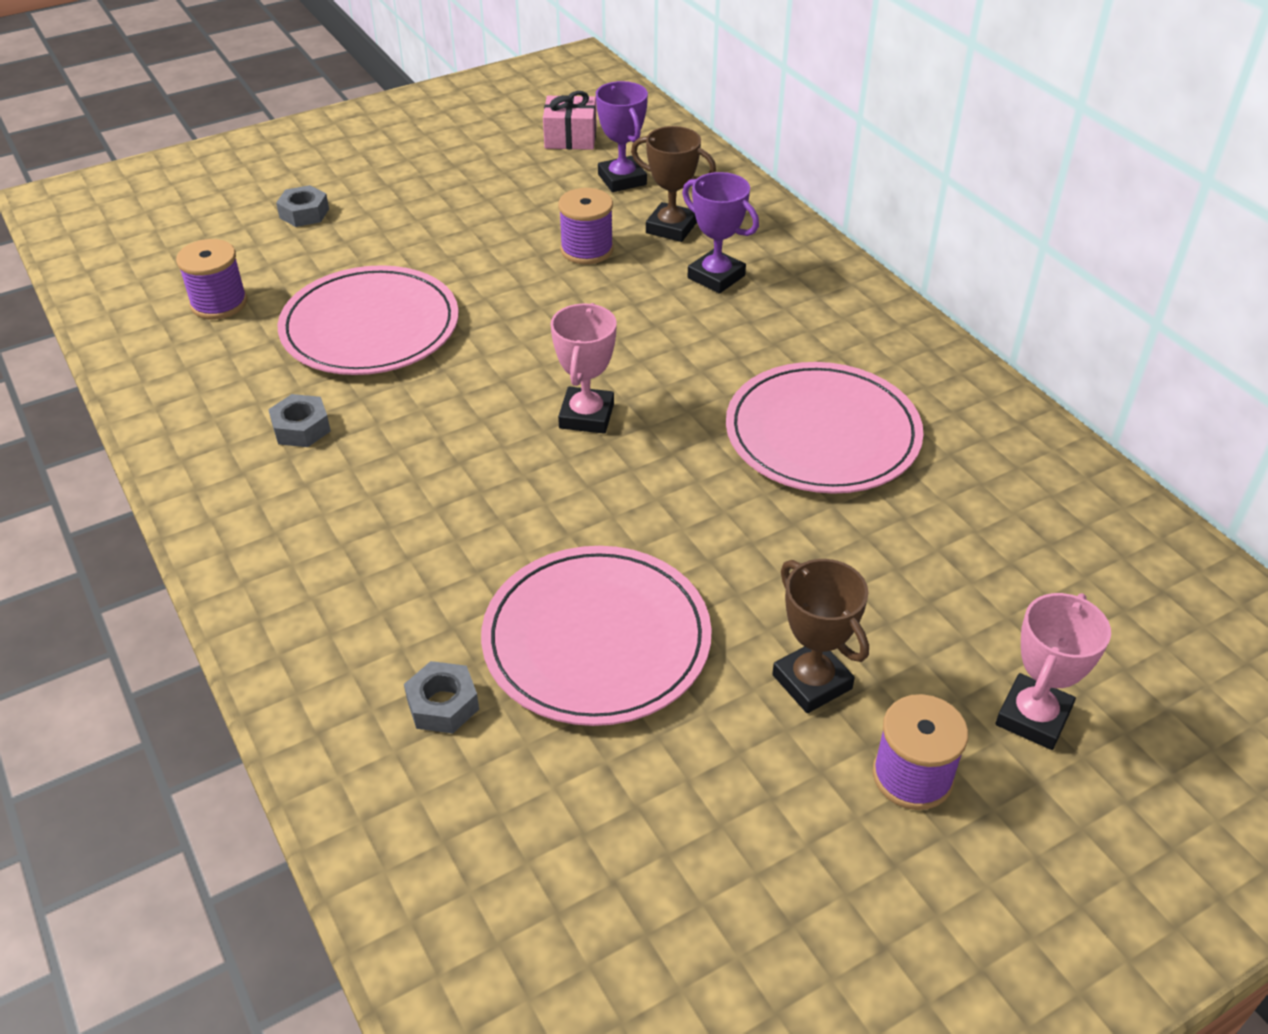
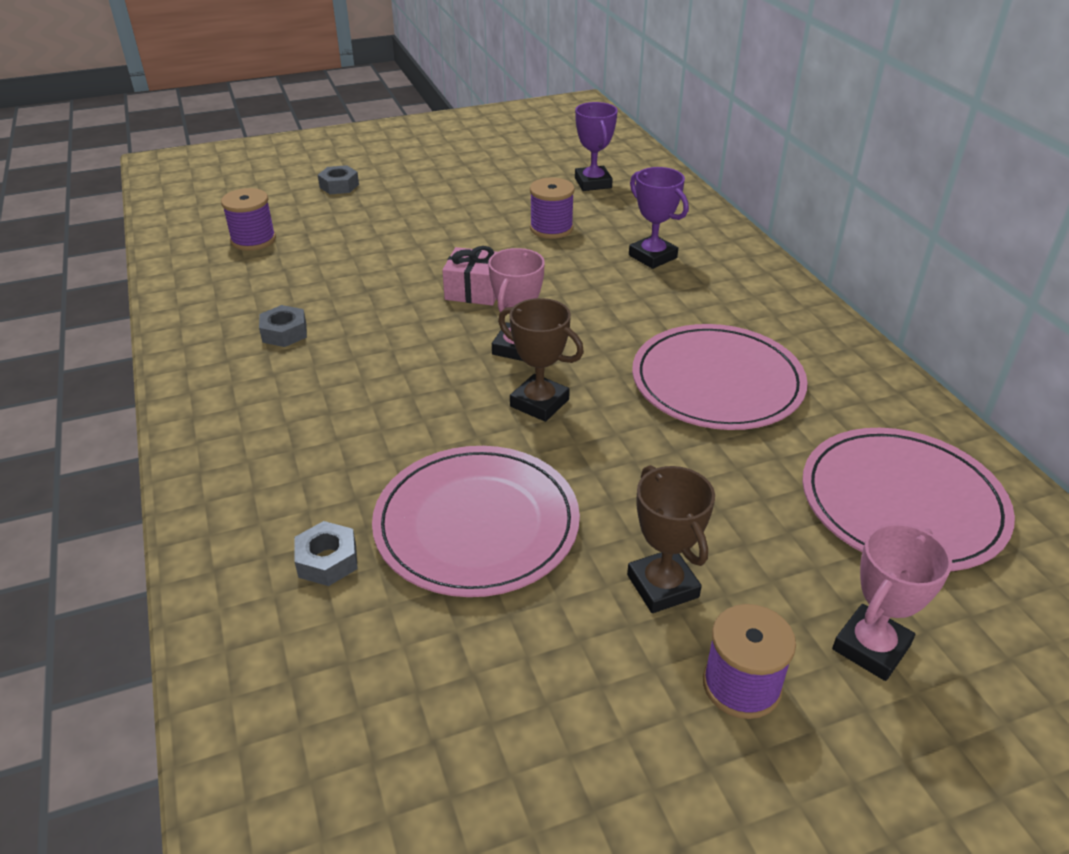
camera: 10 degrees right, 5 degrees down
pink plate [277,265,459,375] -> pink plate moved to [802,428,1015,571]
pink gift [543,91,597,150] -> pink gift moved to [442,246,497,306]
brown trophy [631,126,716,242] -> brown trophy moved to [498,298,584,422]

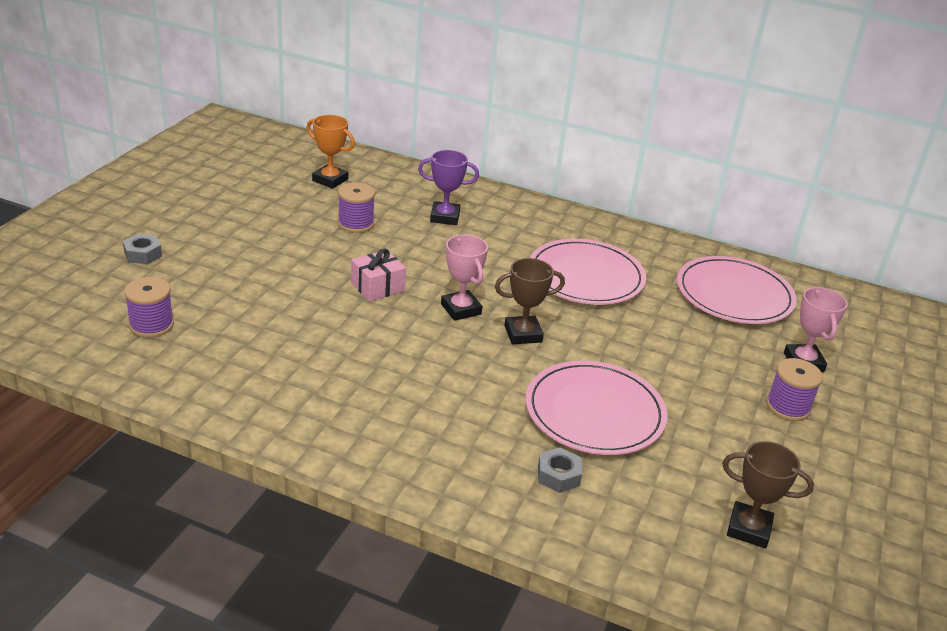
camera: 50 degrees left, 5 degrees down
grey nut [259,305,307,347] -> none
purple trophy [575,102,618,191] -> orange trophy [307,115,355,189]
brown trophy [627,465,715,613] -> brown trophy moved to [722,441,814,548]

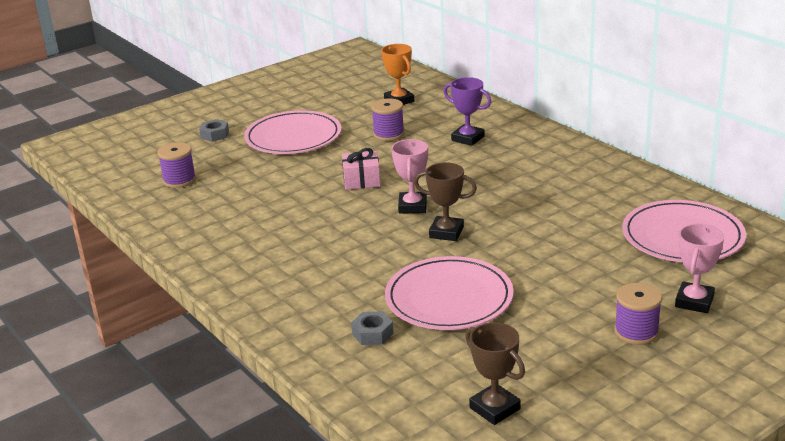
camera: 35 degrees right, 5 degrees down
pink plate [530,239,646,305] -> pink plate moved to [244,110,341,154]

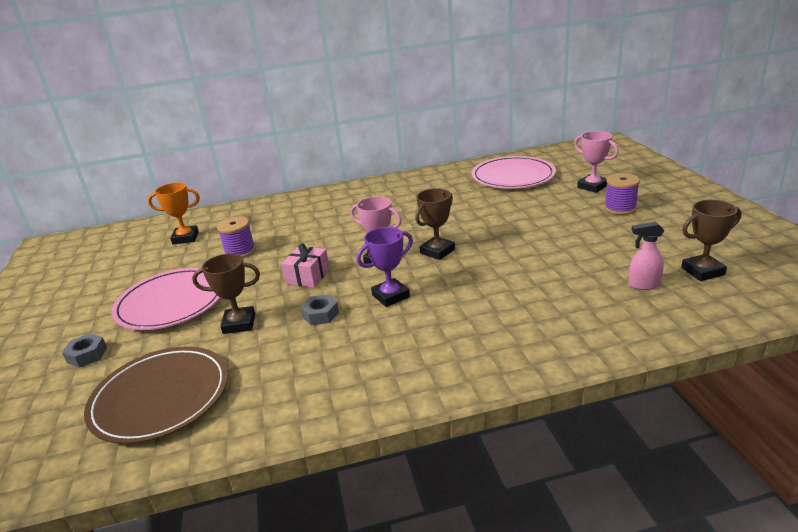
camera: 65 degrees left, 0 degrees up
purple spool [157,142,196,188] -> brown plate [84,346,228,444]
grey nut [351,311,394,345] -> grey nut moved to [300,295,339,325]
pink plate [385,256,513,330] -> none
purple trophy [443,77,491,146] -> purple trophy moved to [357,227,413,307]
none -> brown trophy [192,254,260,334]
none -> pink spray bottle [628,222,664,290]

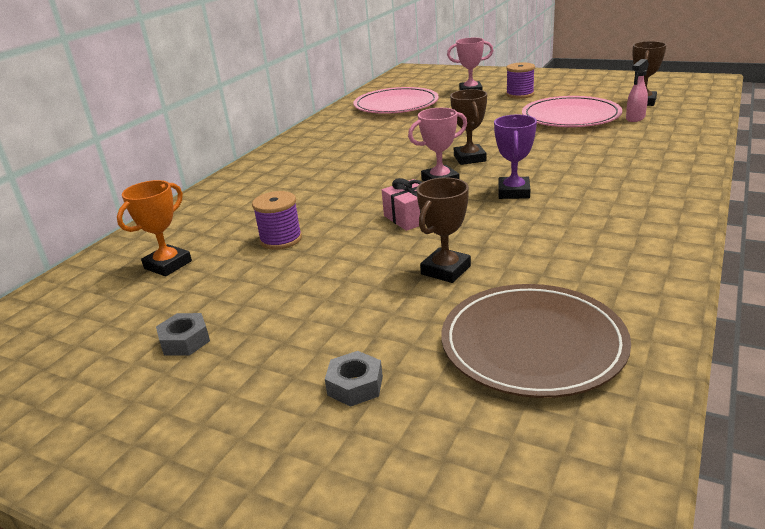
camera: 50 degrees left, 0 degrees up
pink plate [111,268,221,330] -> pink plate moved to [522,96,622,127]
grey nut [300,295,339,325] -> grey nut moved to [156,313,210,356]

